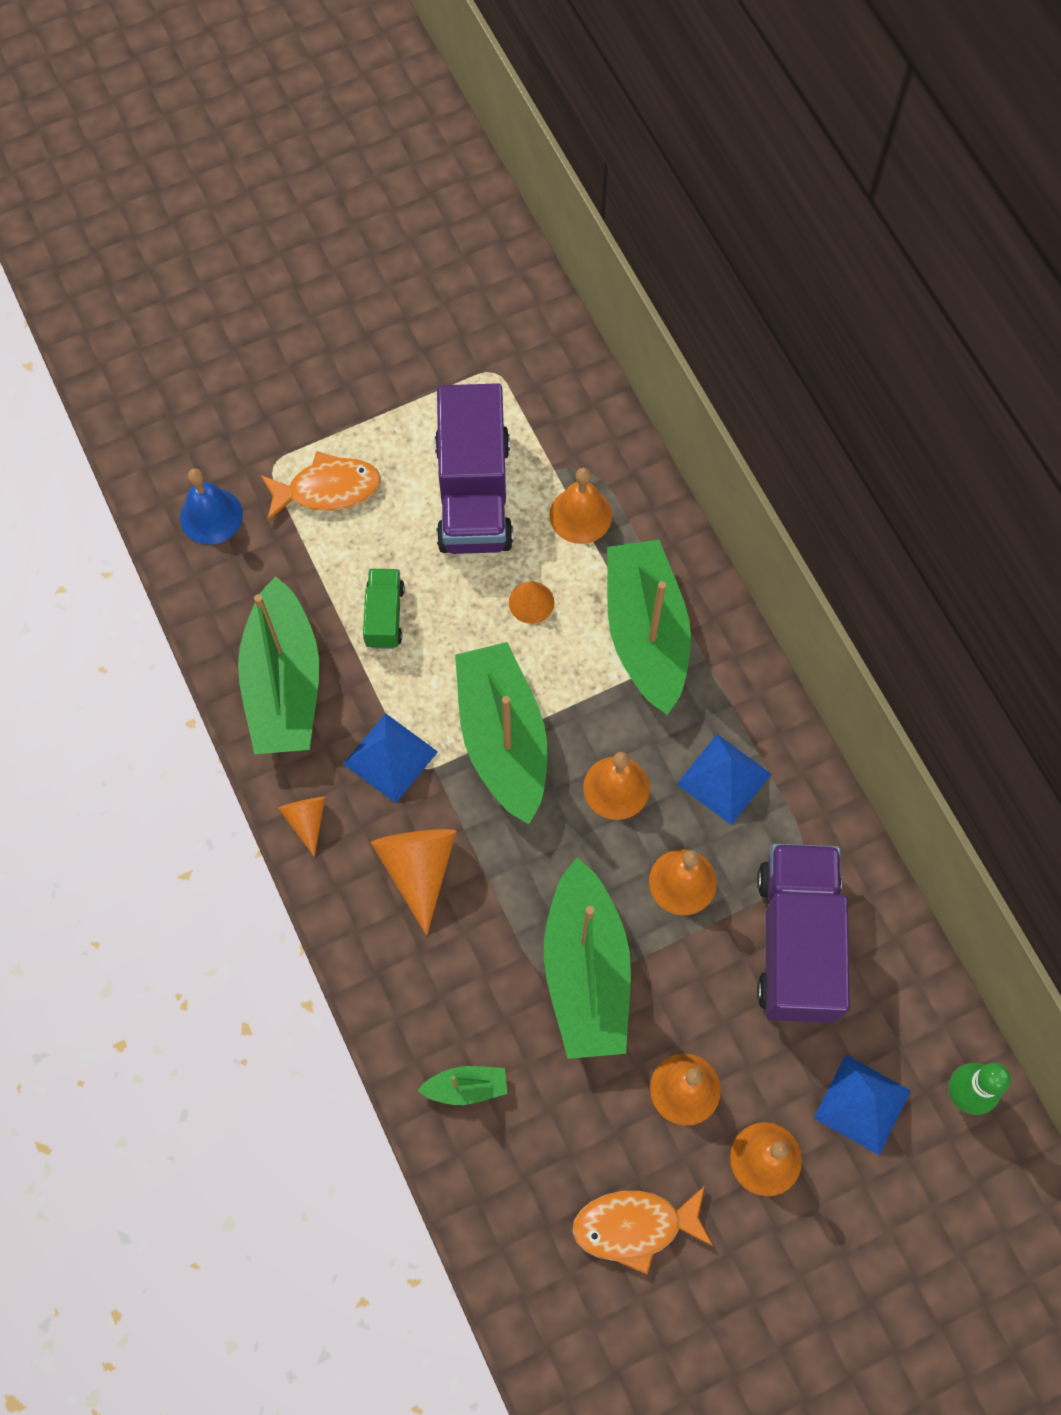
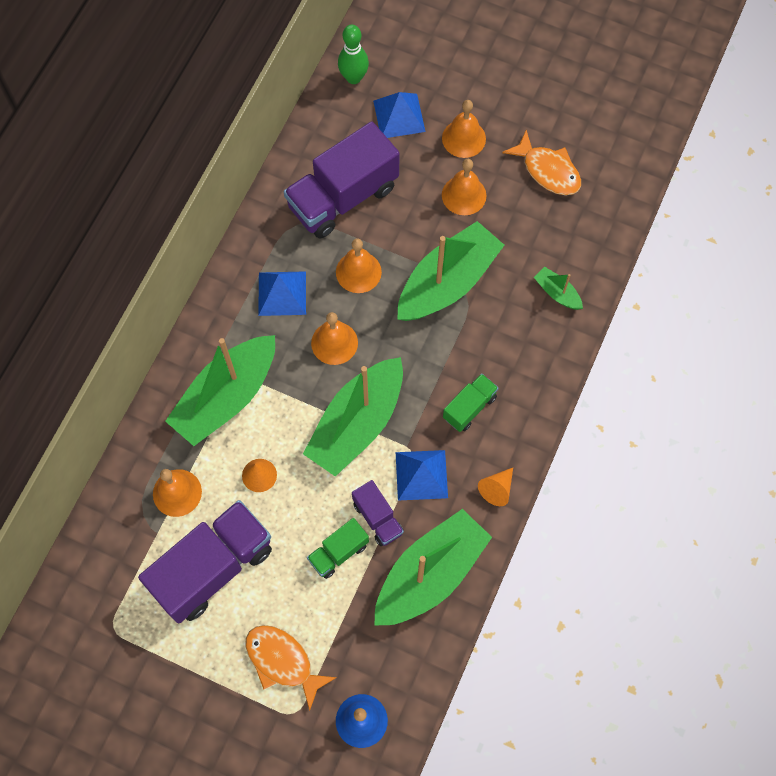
camera: 130 degrees left, 0 degrees up
orange cone [371,829,456,936] -> green truck [443,373,498,432]
none -> purple truck [352,480,404,546]

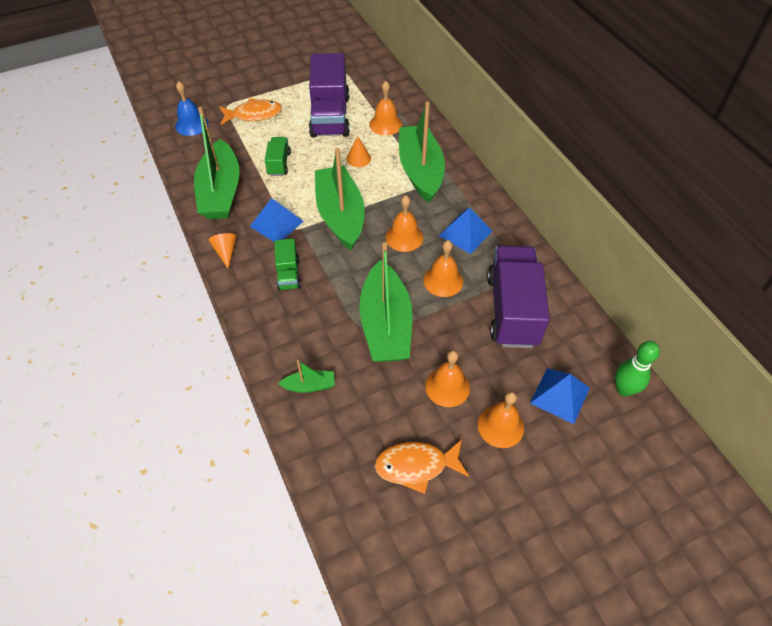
camera: 130 degrees right, 15 degrees down
purple truck [352,480,404,546] -> none

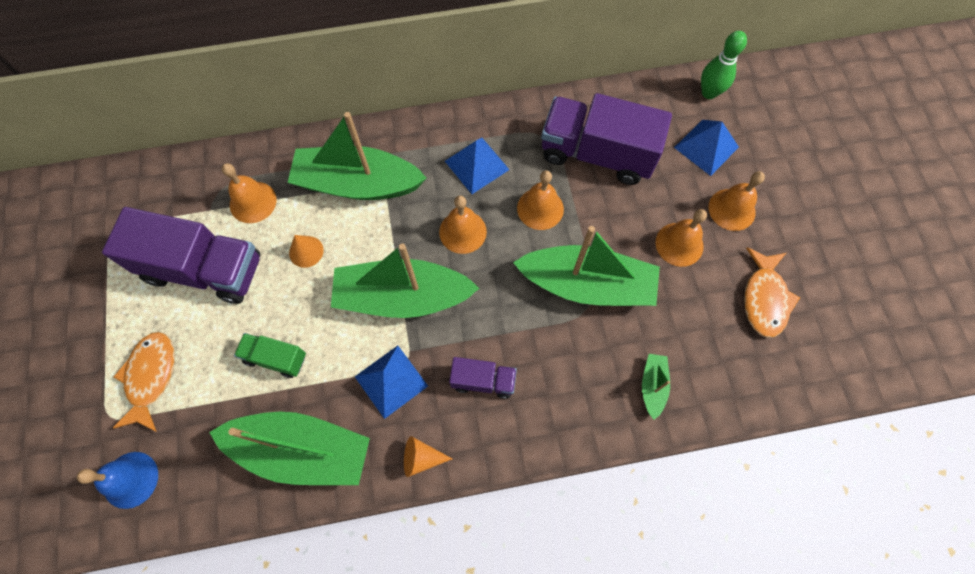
camera: 75 degrees left, 15 degrees up
green truck [274,239,301,291] -> purple truck [449,357,517,399]

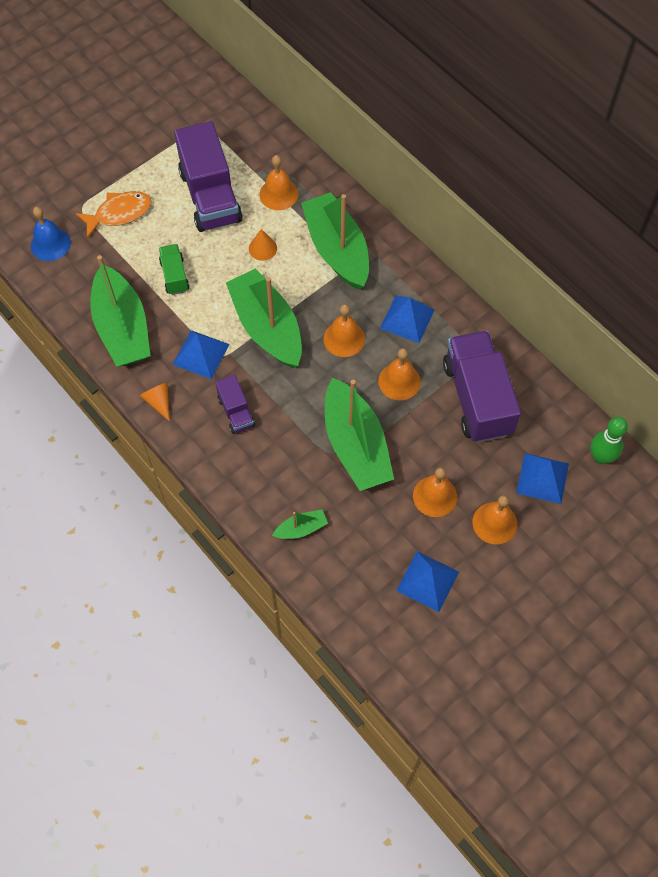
camera: 60 degrees right, 5 degrees down
orange fish [744,247,800,338] -> blue pyramid [396,551,459,612]

